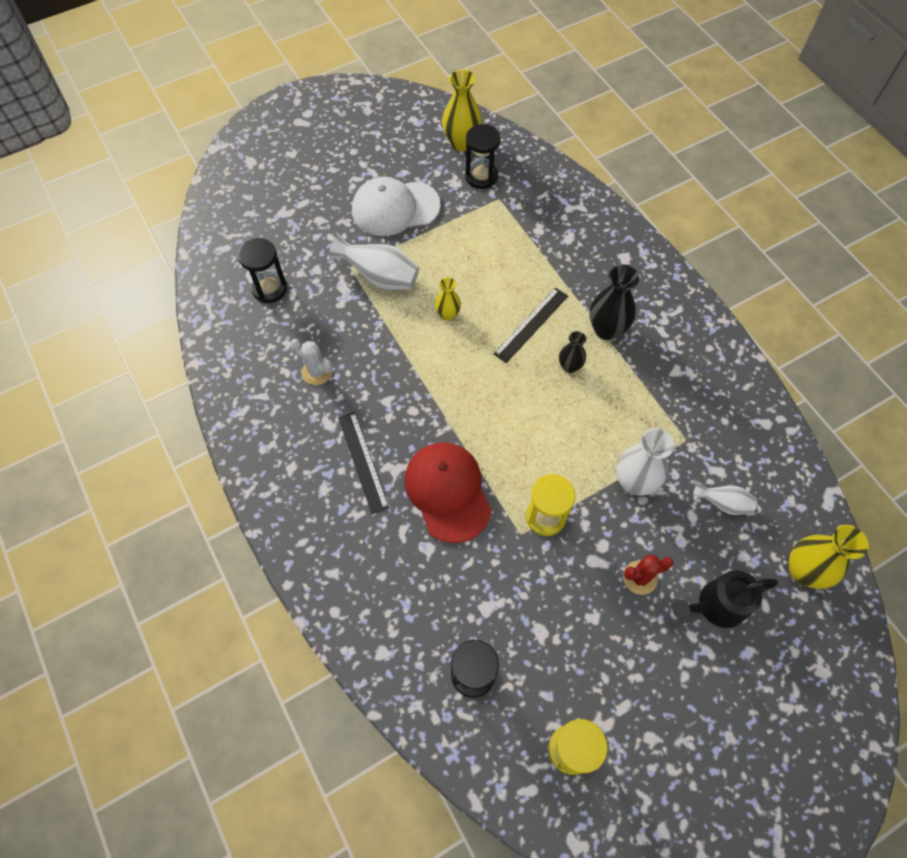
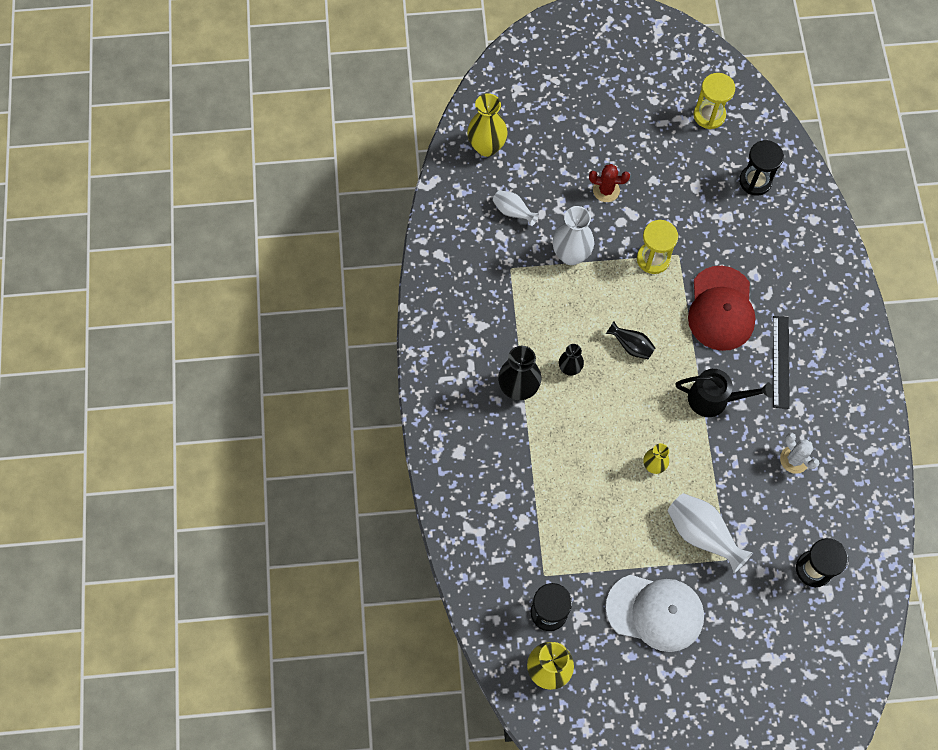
camera: 155 degrees left, 5 degrees up
black ruler [493,287,568,363] -> none
black watering can [672,570,778,628] -> black watering can moved to [676,369,773,417]
none -> black vase [606,321,655,359]

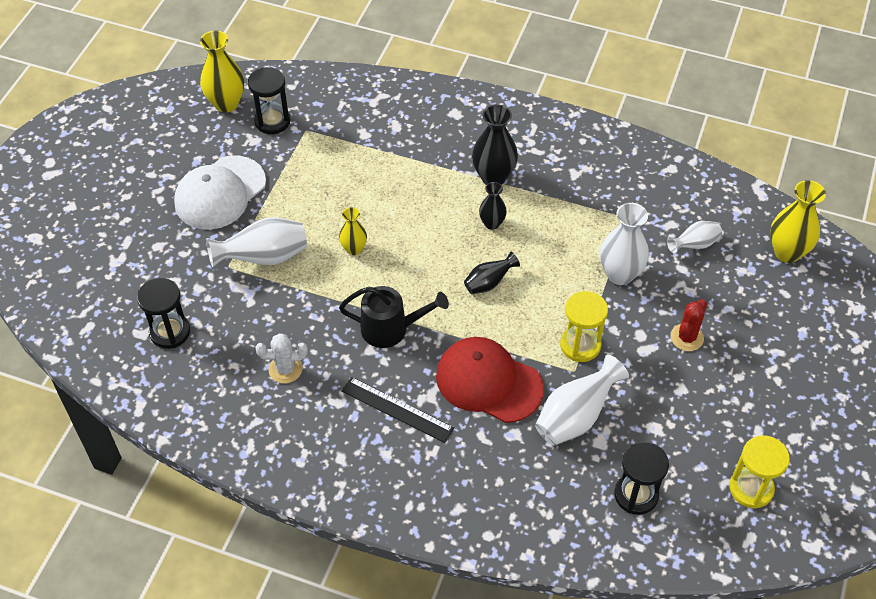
camera: 115 degrees right, 15 degrees down
black watering can [676,369,773,417] -> black watering can turned 120 degrees counterclockwise [339,286,449,348]
none -> white vase [535,355,629,446]

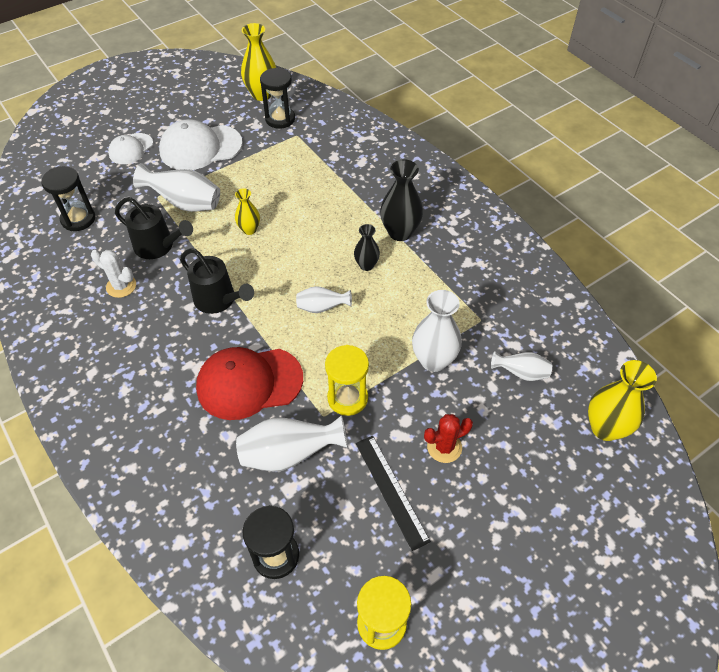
camera: 35 degrees right, 0 degrees up
black ruler [341,377,454,443] -> black ruler moved to [356,436,431,551]
red cap [436,337,544,423] -> red cap turned 75 degrees counterclockwise [196,347,303,420]
black vase [464,252,520,294] -> white vase [296,286,352,313]
none -> white cap [108,133,153,164]
none -> black watering can [115,197,193,259]

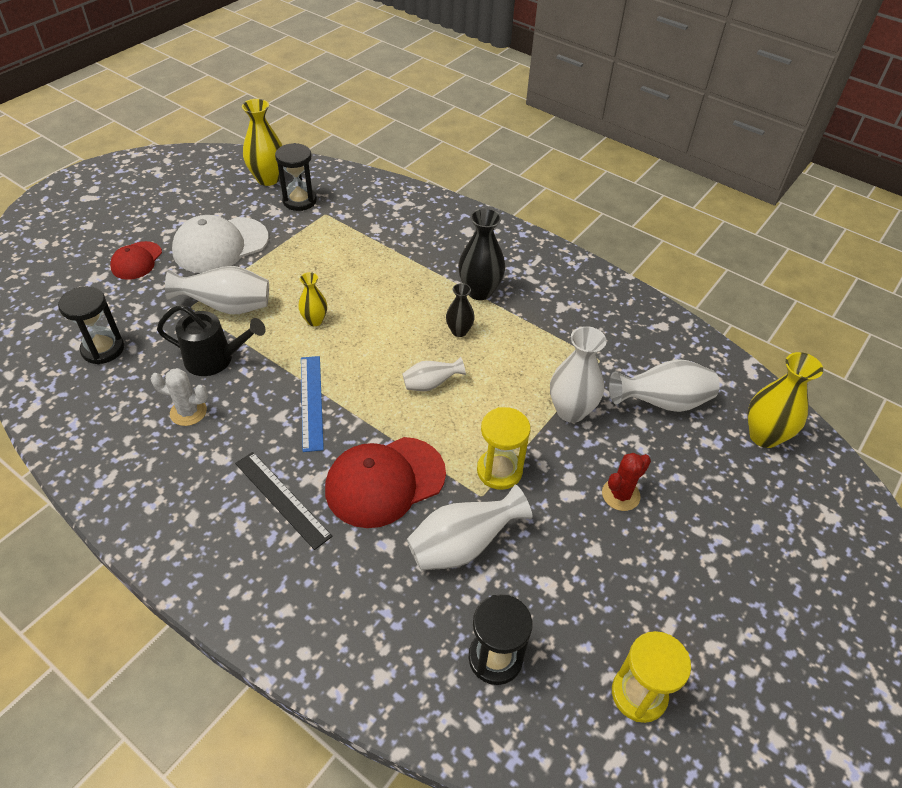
camera: 20 degrees left, 5 degrees down
white cap [108,133,153,164] -> red cap [110,241,162,280]
black watering can [180,248,254,314] -> blue ruler [301,356,324,452]
black ruler [356,436,431,551] -> black ruler moved to [235,452,333,550]
white vase [491,351,552,381] -> white vase [609,359,720,412], size x1.69

